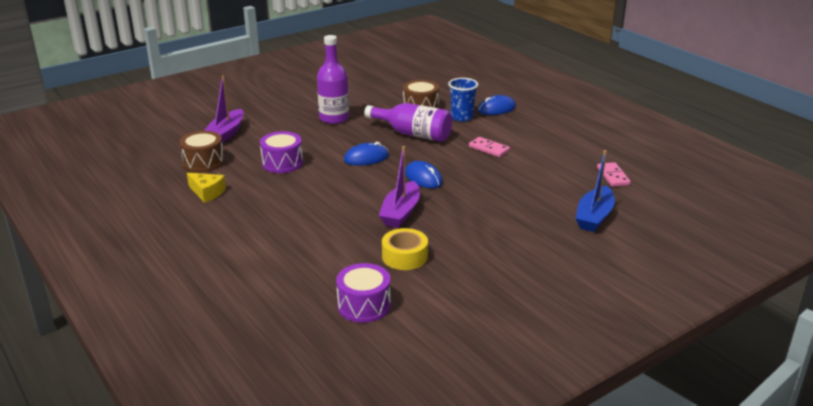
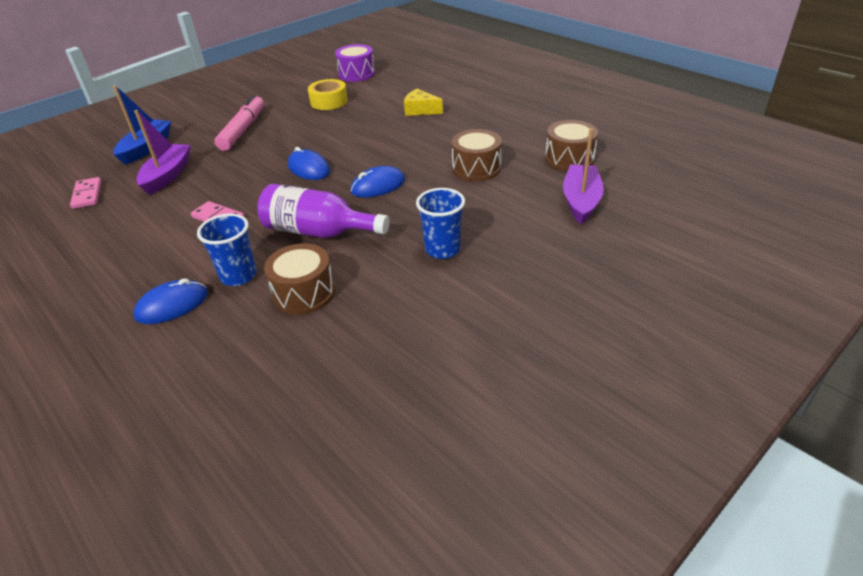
camera: 175 degrees right, 10 degrees up
yellow cheese [187,173,226,203] -> yellow cheese moved to [404,89,443,116]
purple drum [260,131,303,173] -> brown drum [451,129,502,181]
purple bottle [317,35,349,124] -> blue cup [416,188,465,259]
purple boat [379,146,420,228] -> purple boat moved to [134,110,191,195]
none -> pink marker [215,95,264,151]

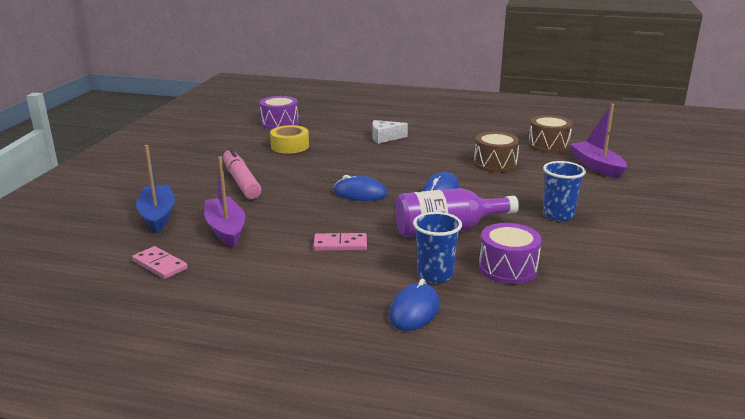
camera: 35 degrees left, 15 degrees down
brown drum [264,243,335,315] -> purple drum [479,223,542,284]
yellow cheese [404,89,443,116] -> white cheese [372,120,408,144]

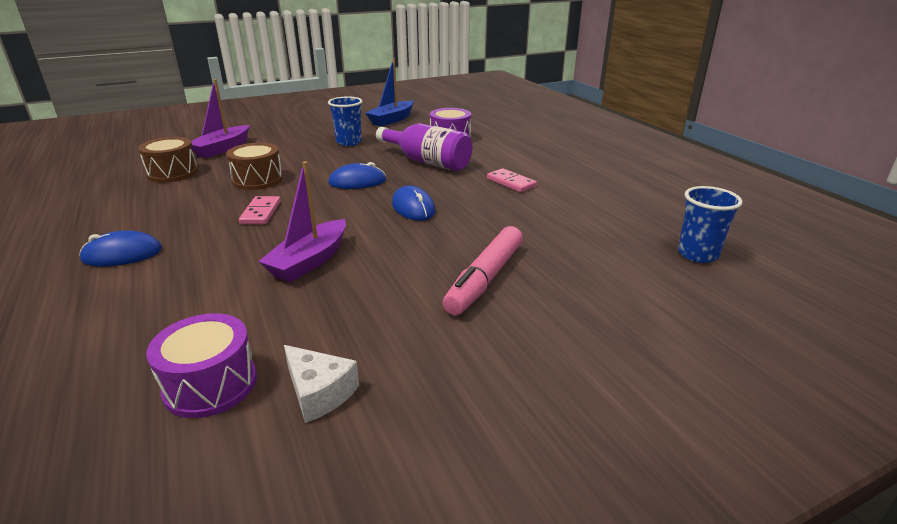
camera: 130 degrees left, 5 degrees up
pink domino [132,246,187,279] -> pink domino moved to [239,196,281,224]
blue boat [136,145,175,233] -> blue boat moved to [365,59,414,127]
purple boat [204,156,245,248] -> purple boat moved to [258,161,346,282]
yellow tape [270,125,309,154] -> none
white cheese [372,120,408,144] -> white cheese moved to [284,345,359,423]
blue mouse [389,279,440,331] -> blue mouse moved to [79,230,162,267]
blue cup [413,212,462,283] -> blue cup moved to [678,186,743,263]

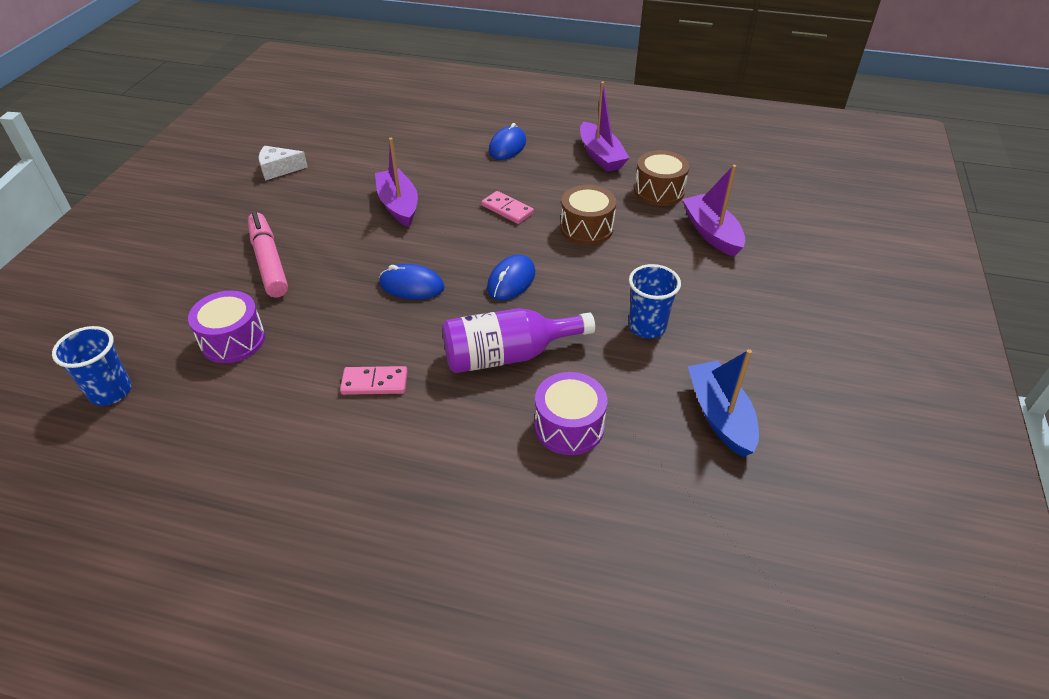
camera: 130 degrees right, 15 degrees up
purple drum [146,313,257,418] -> purple drum moved to [188,290,265,363]
none -> purple boat [580,81,629,172]

